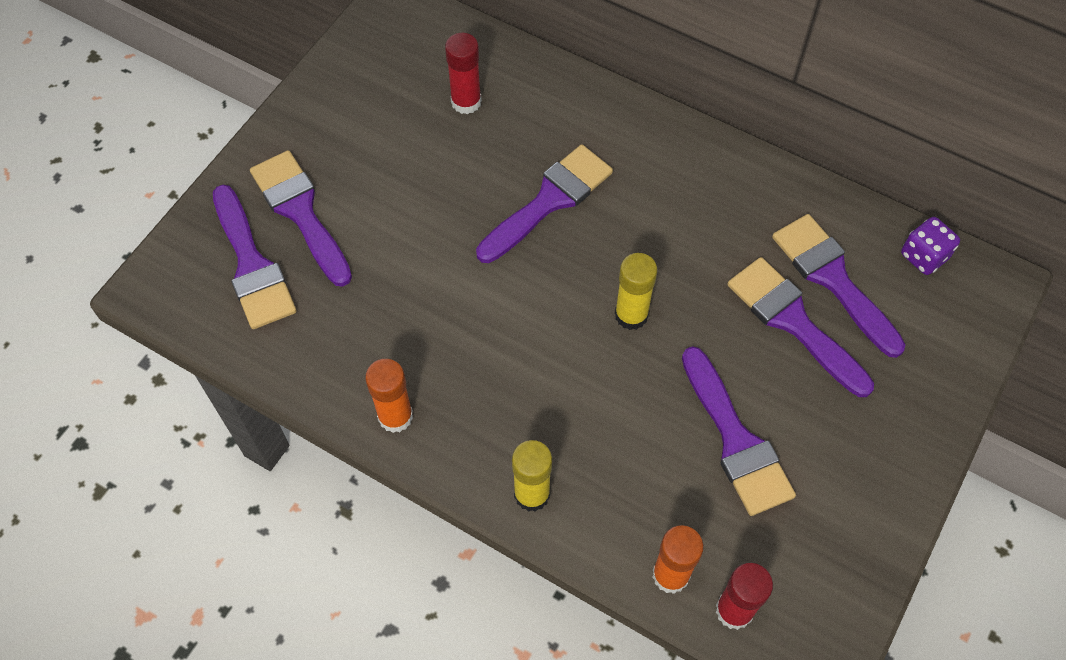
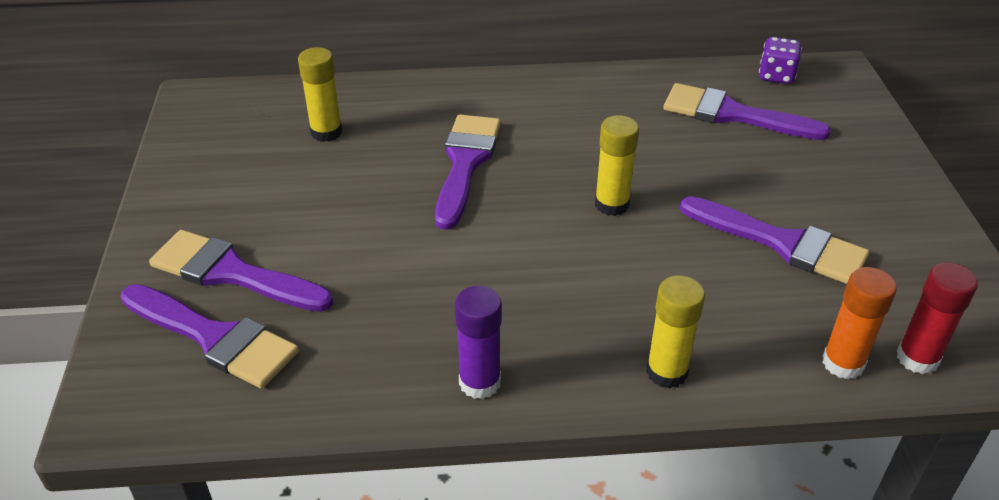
camera: 35 degrees left, 20 degrees down
orange glue stick [365,359,413,433] -> purple glue stick [455,286,502,399]
red glue stick [445,33,482,114] -> yellow glue stick [298,47,342,142]
purple brush [728,257,874,397] -> none

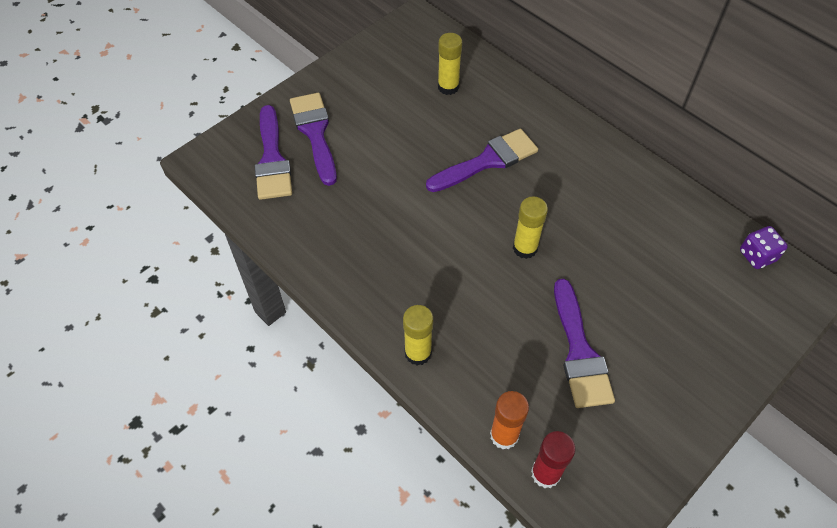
camera: 50 degrees right, 15 degrees up
purple glue stick [455,286,502,399] -> none
purple brush [663,83,831,140] -> none

